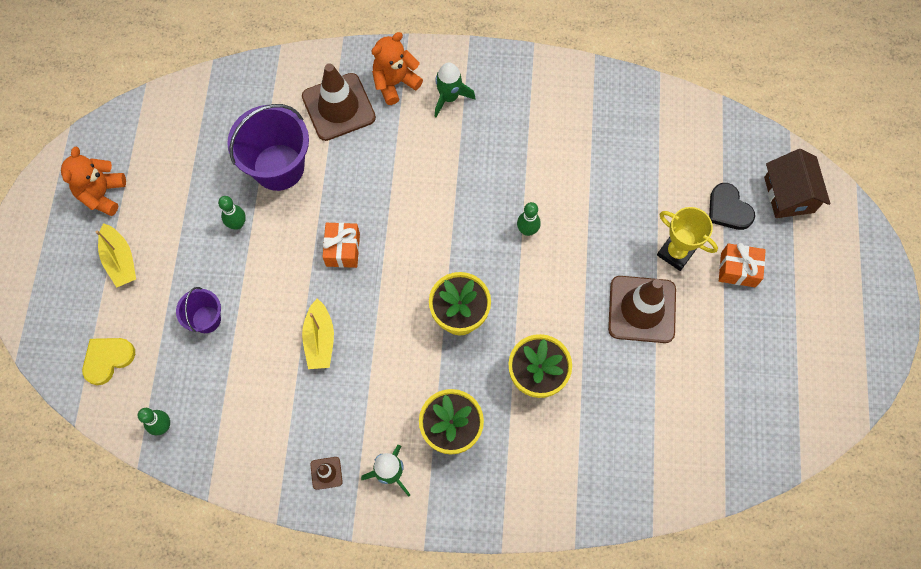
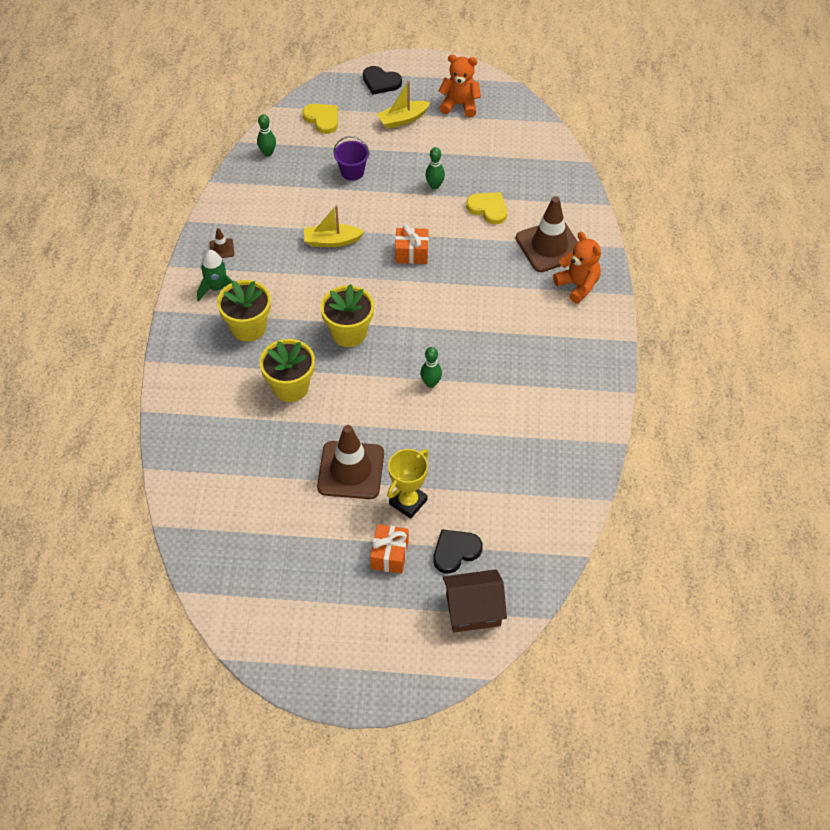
camera: 90 degrees right, 15 degrees down
purple bucket [227,104,309,191] -> yellow heart [466,192,507,224]
green rocket [435,62,475,118] -> none
none -> black heart [363,66,402,95]

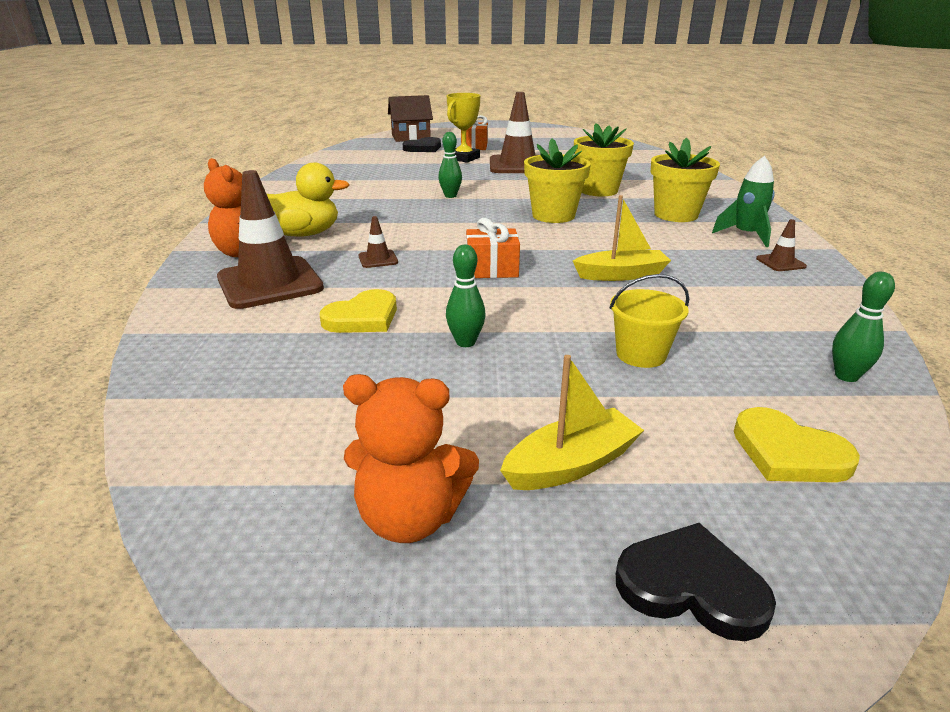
camera: 175 degrees right, 25 degrees down
purple bucket [333,136,370,181] -> yellow bucket [609,274,689,368]
yellow heart [466,192,507,224] -> yellow heart turned 75 degrees counterclockwise [320,289,397,333]
none -> yellow duck [267,163,350,237]
none -> brown traffic cone [358,216,398,268]

